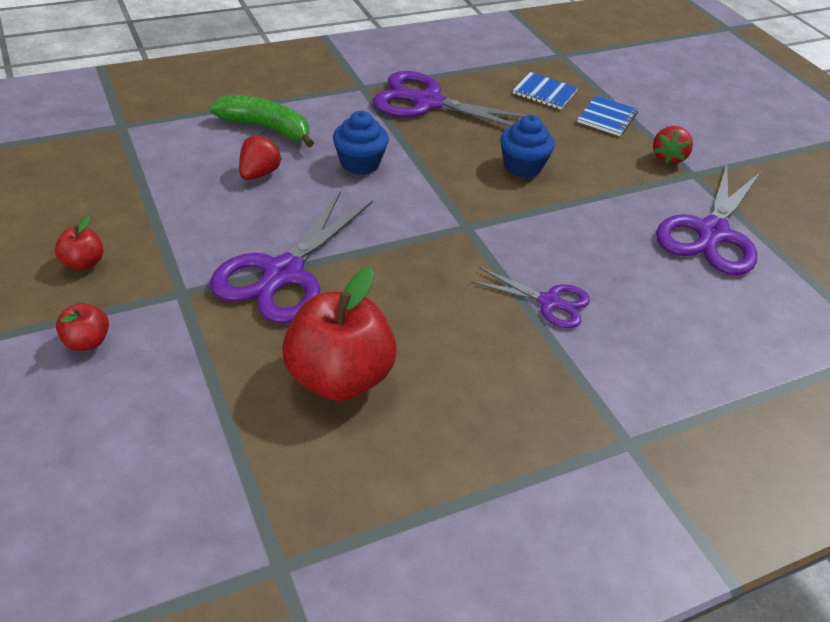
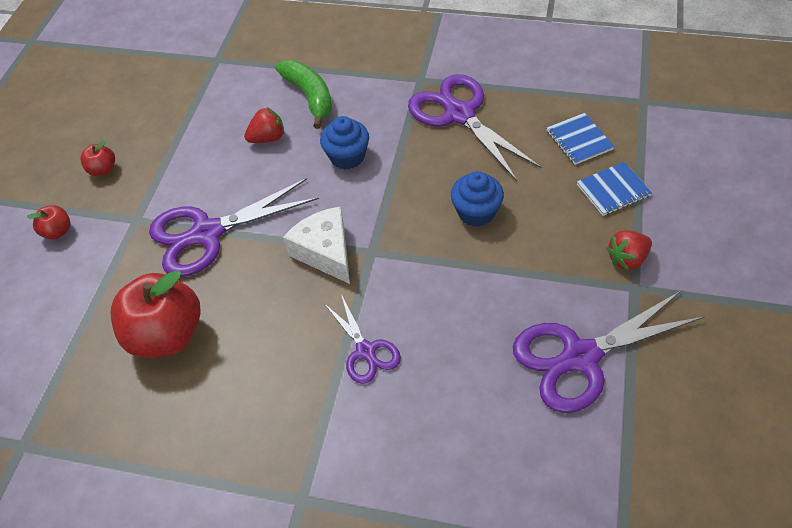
camera: 45 degrees right, 10 degrees up
none -> white cheese [283,206,350,284]

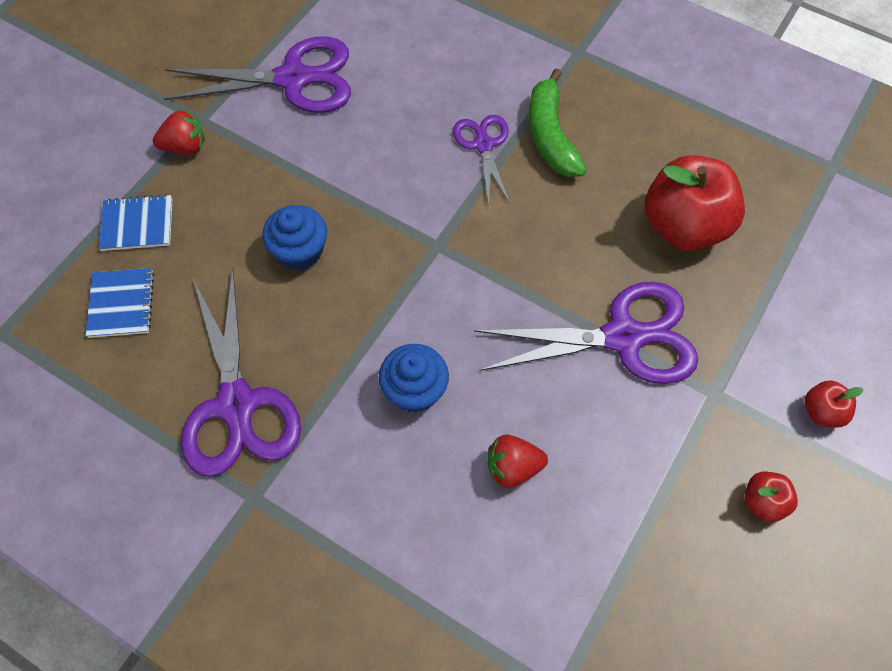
camera: 165 degrees left, 10 degrees up
green banana [275,60,332,129] -> green banana moved to [529,68,587,177]
white cheese [283,206,350,284] -> none

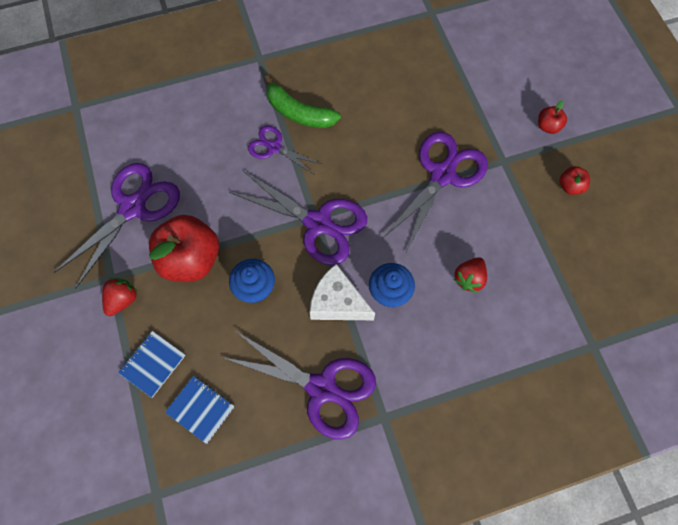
camera: 50 degrees left, 5 degrees up
red apple [645,155,745,251] -> red apple moved to [149,215,219,282]
none -> purple scissors [229,171,367,265]
none -> white cheese [309,264,375,320]

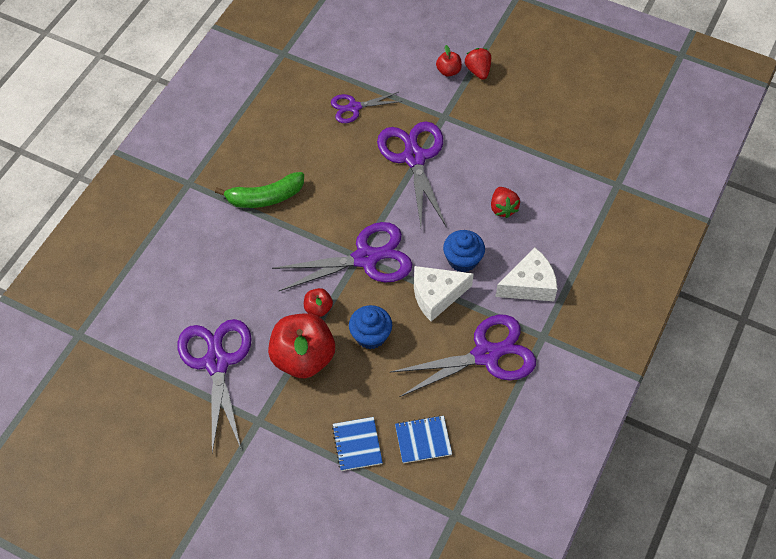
camera: 45 degrees left, 10 degrees down
red strawberry [102,278,138,316] -> red strawberry moved to [465,48,491,80]
purple scissors [248,126,322,175] -> purple scissors moved to [331,92,402,123]
red apple [560,166,590,195] -> red apple moved to [304,288,333,317]
none -> white cheese [495,247,557,301]

